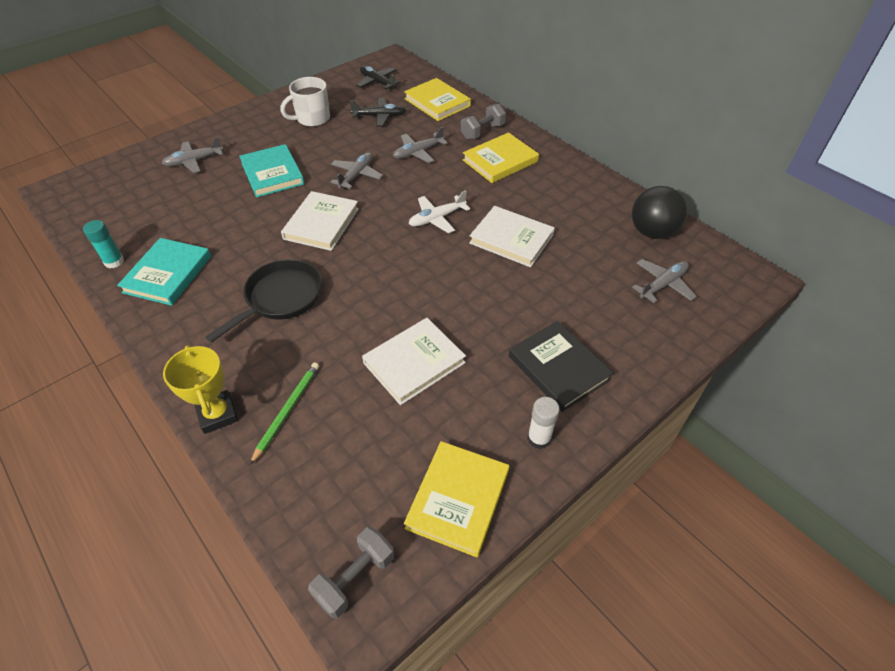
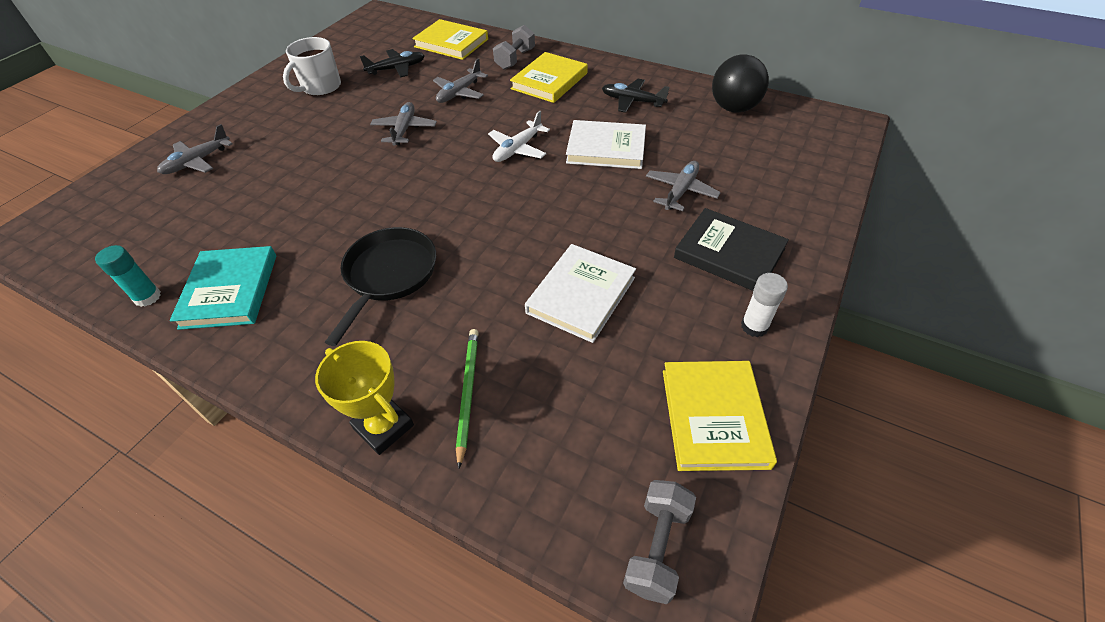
camera: 20 degrees left, 0 degrees up
turquoise book [239,144,305,197] -> none
white book [281,191,359,251] -> none
black plane [356,66,401,90] -> black plane moved to [602,79,669,113]
grey plane [632,259,697,303] -> grey plane moved to [646,161,721,211]

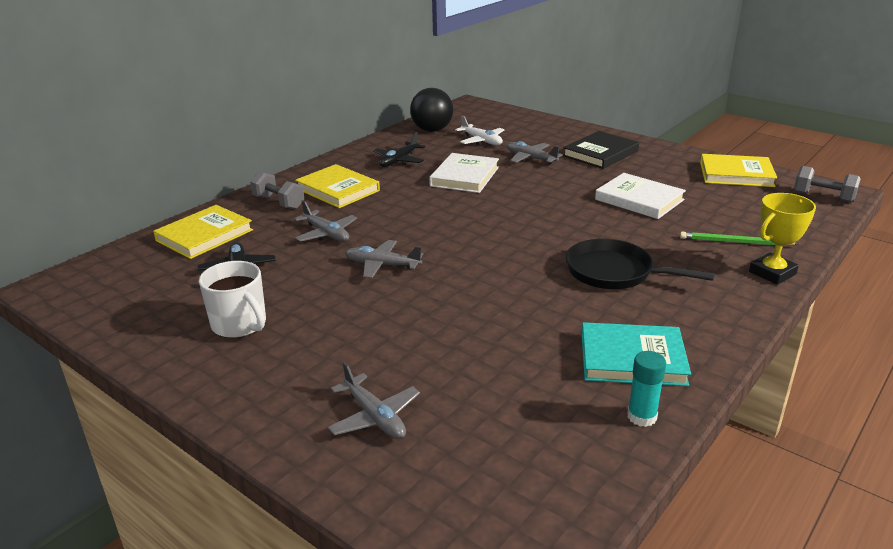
camera: 80 degrees left, 20 degrees down
white plane [488,111,550,162] -> white plane moved to [455,116,504,145]
white glue stick [741,273,788,337] -> none

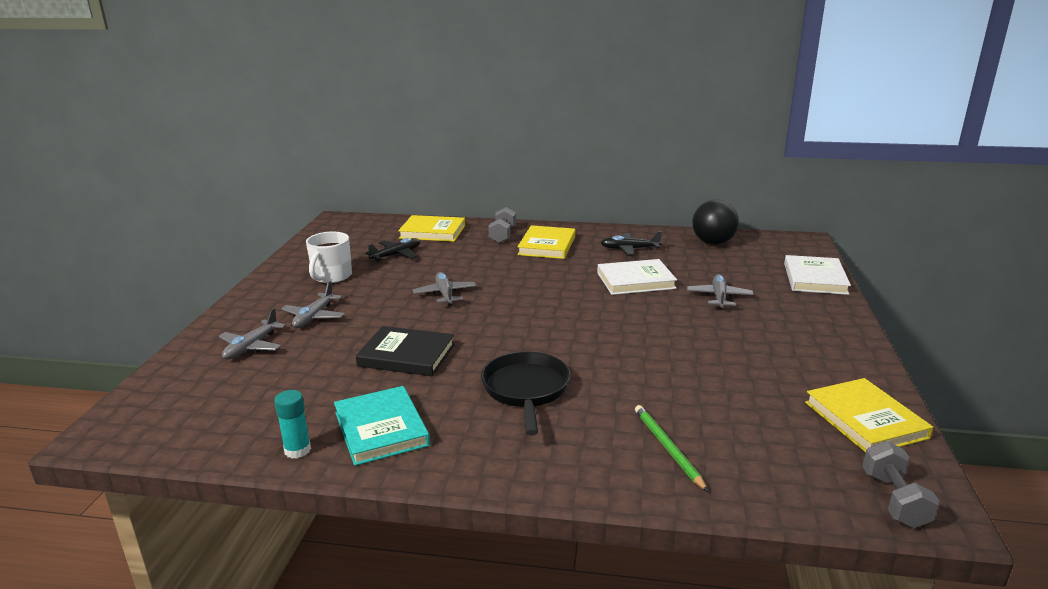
camera: 60 degrees right, 5 degrees down
grey plane [294,200,357,242] -> grey plane moved to [281,281,345,328]
white plane [455,116,504,145] -> none
black book [563,131,639,169] -> black book moved to [356,326,455,376]
white book [595,173,686,219] -> white book moved to [784,255,851,295]
yellow trophy [749,193,816,285] -> none

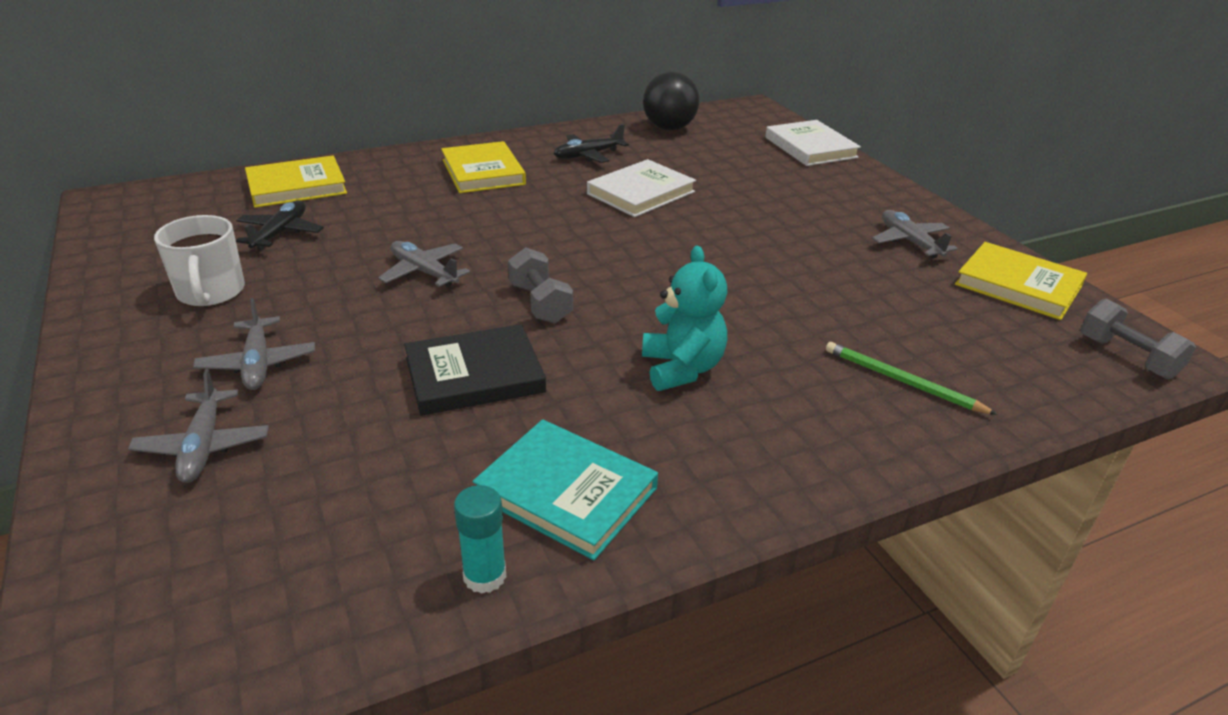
camera: 35 degrees left, 10 degrees up
black pan [481,351,570,436] -> turquoise teddy bear [642,246,728,391]
grey dumbbell [488,207,516,243] -> grey dumbbell moved to [508,247,573,323]
grey plane [687,274,754,309] -> grey plane moved to [872,210,958,258]

